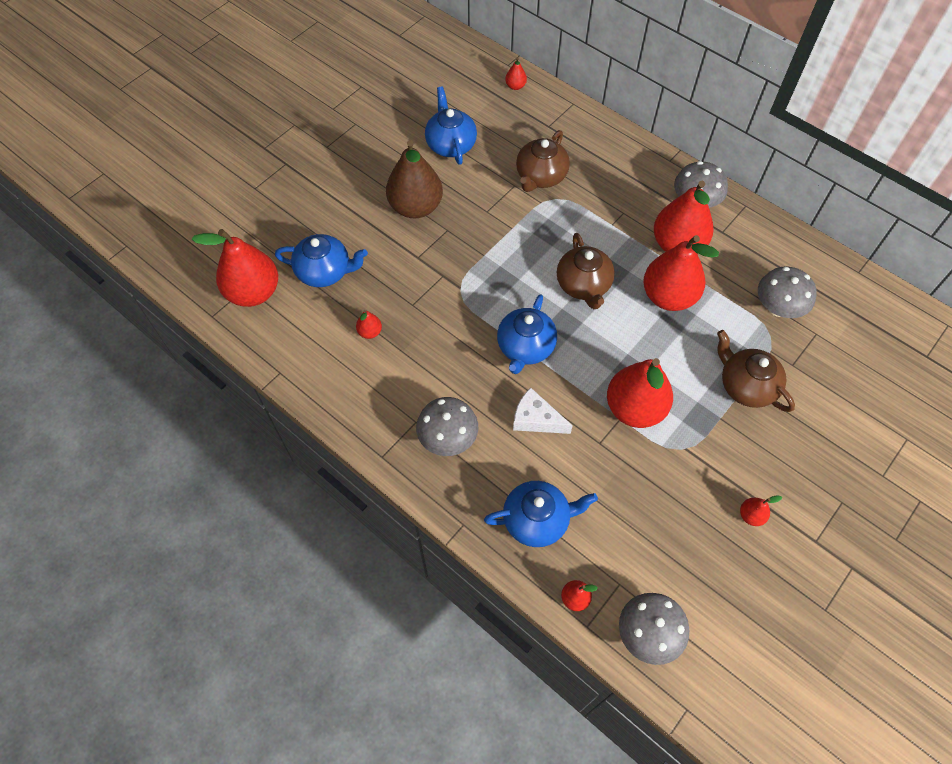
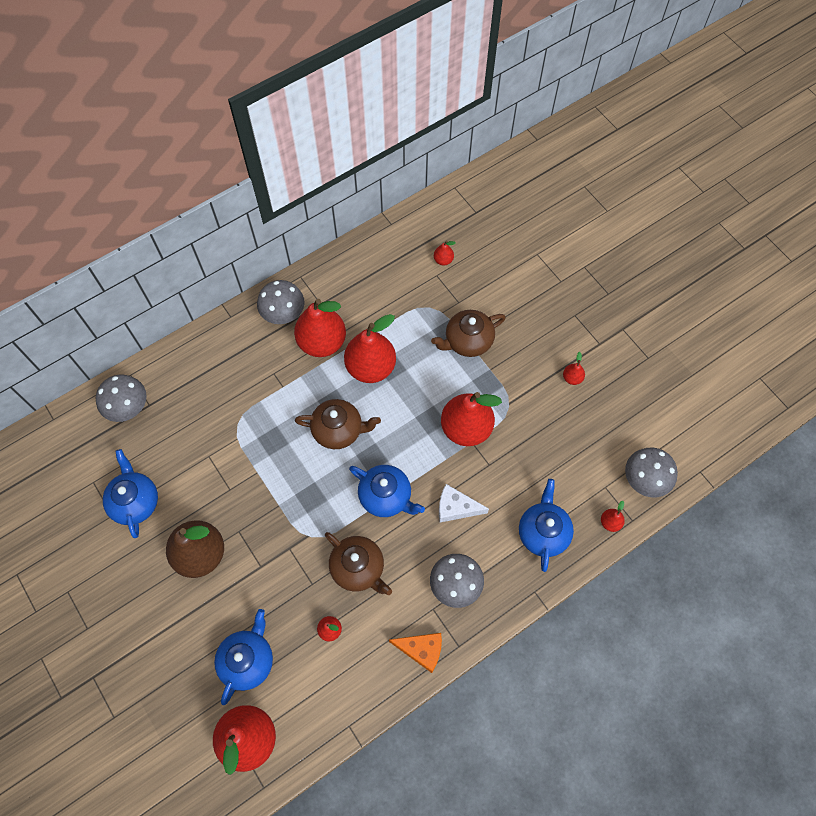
camera: 75 degrees left, 5 degrees up
blue teapot [425,86,477,165] -> blue teapot turned 75 degrees clockwise [103,449,158,538]
red pear [505,57,527,90] -> red pear moved to [434,241,456,265]
white cheese [513,388,573,434] -> white cheese turned 60 degrees clockwise [439,484,489,522]
brown teapot [516,130,570,192] -> brown teapot moved to [325,532,392,595]
grey mushroom [758,266,817,318] -> grey mushroom moved to [96,375,147,422]
none -> orange cheese [389,633,442,673]

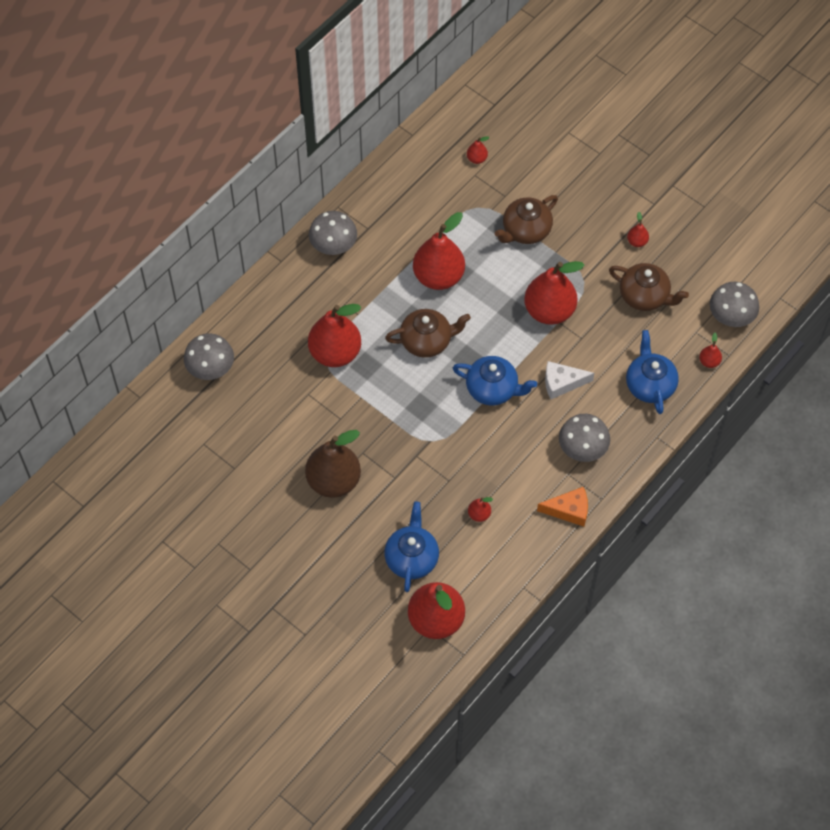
camera: 15 degrees left, 5 degrees down
blue teapot [103,449,158,538] -> none
red pear [294,299,346,357] -> red pear moved to [308,304,361,367]
brown teapot [325,532,392,595] -> brown teapot moved to [609,263,689,311]

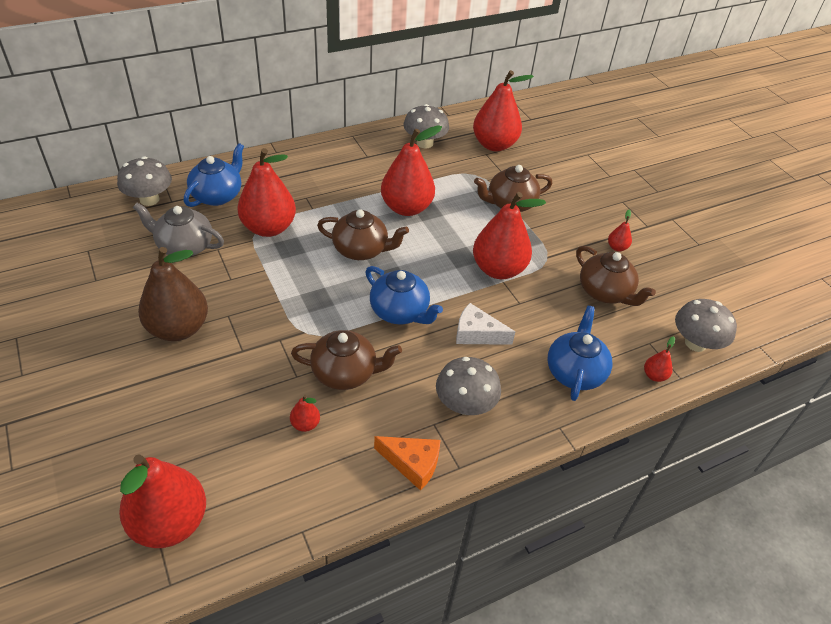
camera: 20 degrees right, 15 degrees down
grey mushroom [309,211,357,255] -> grey mushroom moved to [403,104,449,149]
blue teapot [384,501,439,592] -> blue teapot moved to [184,143,244,207]
red pear [467,136,490,164] -> red pear [473,70,534,151], size x2.38
none -> grey teapot [133,203,224,257]
none -> brown teapot [291,330,402,390]

